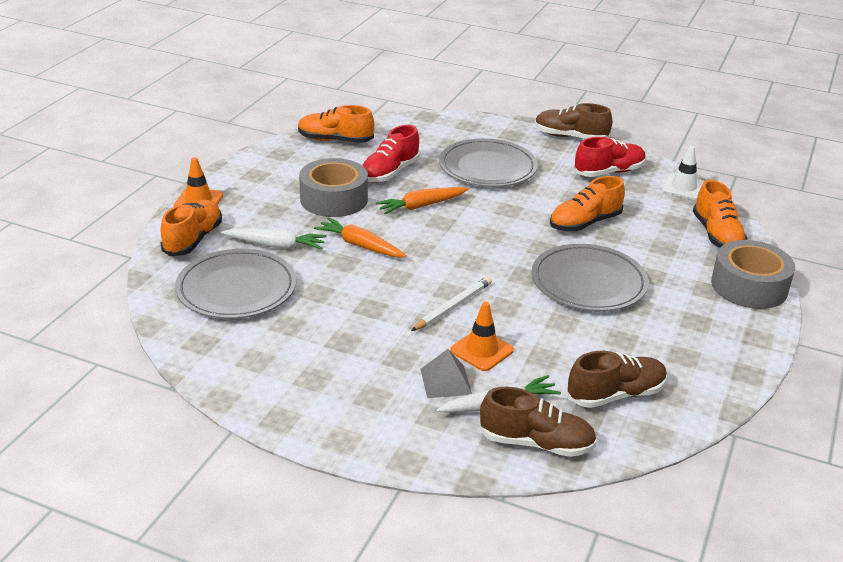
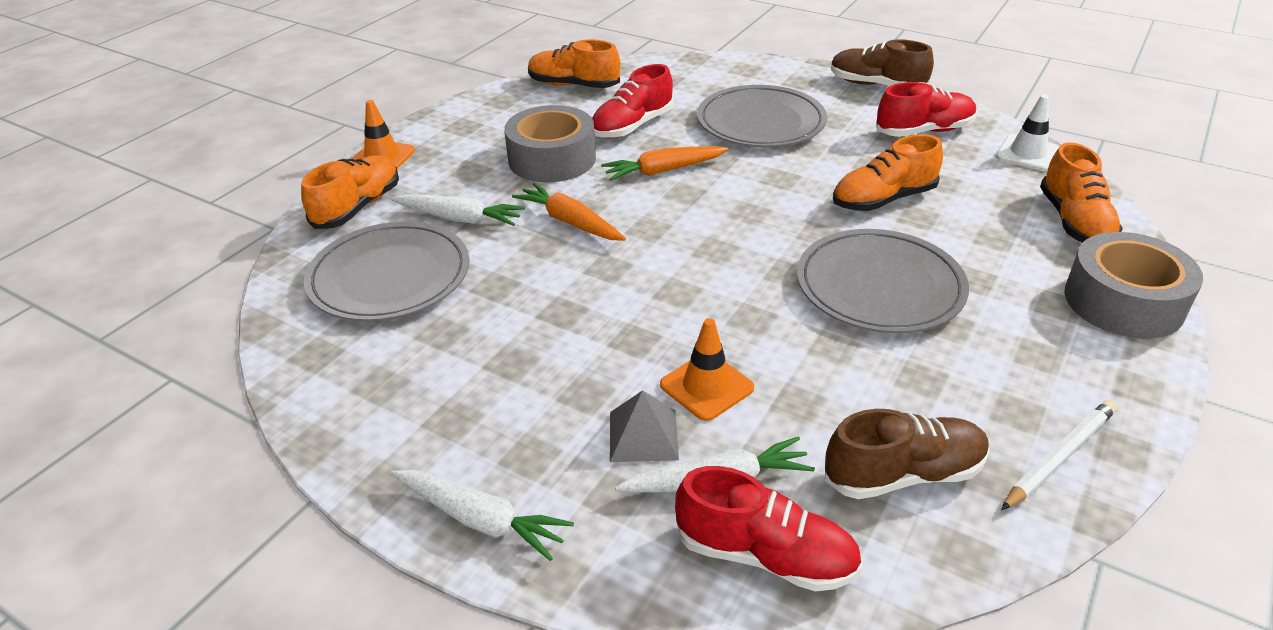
camera: 10 degrees right, 5 degrees up
white pencil [411,276,492,331] -> white pencil moved to [1001,400,1117,510]
brown shoe [479,387,597,457] -> red shoe [675,466,862,592]
none -> white carrot [390,470,574,561]

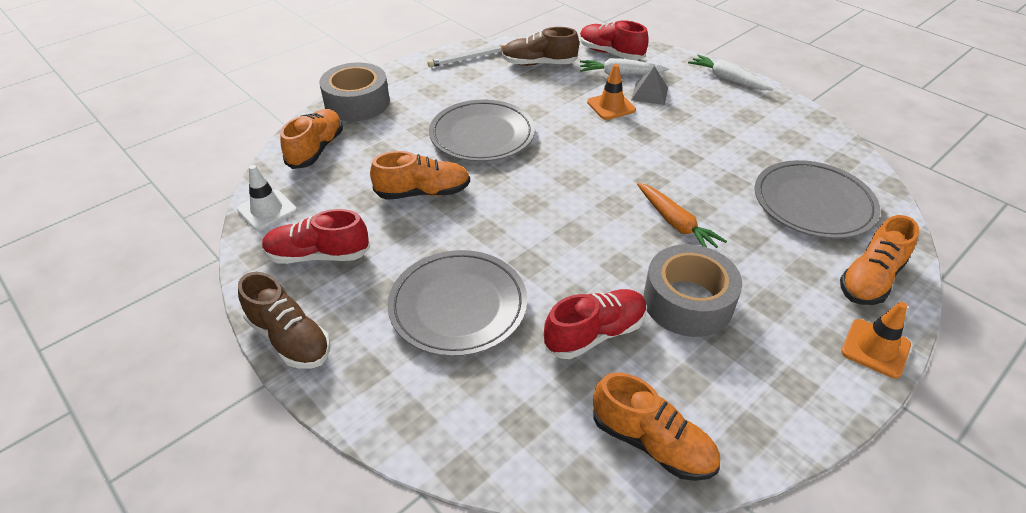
camera: 165 degrees left, 5 degrees up
white carrot [391,194,525,226] -> none
orange carrot [601,146,729,181] -> none

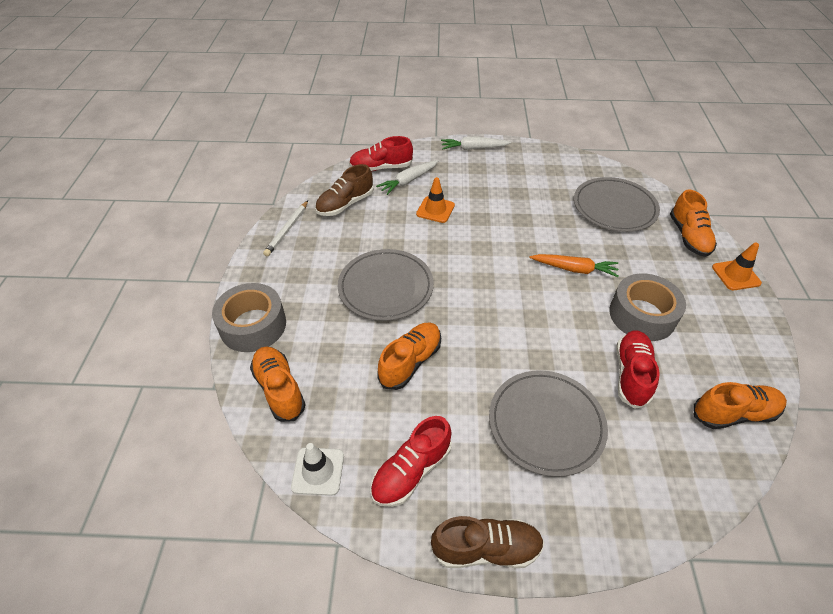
camera: 45 degrees left, 5 degrees up
grey pyramid [631,66,668,105] -> none

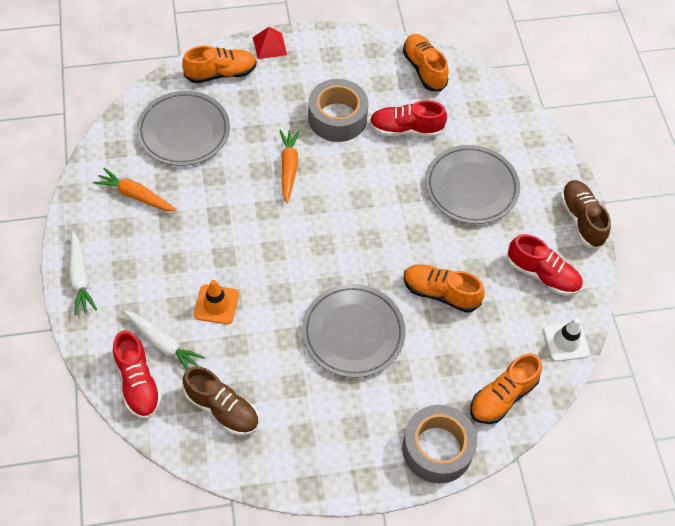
camera: 105 degrees left, 10 degrees up
white pencil [263,201,308,256] -> none
orange traffic cone [712,243,762,290] -> red pyramid [253,27,287,59]
none -> orange carrot [93,168,177,211]

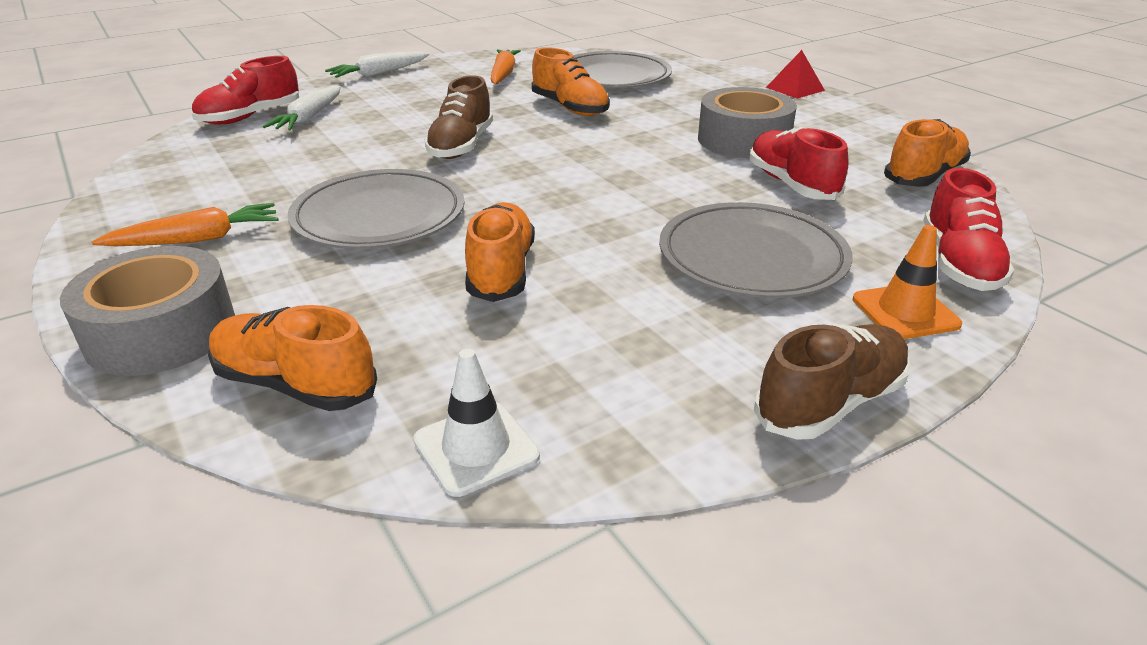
camera: 70 degrees right, 25 degrees down
orange shoe [182,46,257,83] -> orange shoe moved to [532,47,610,116]
brown shoe [183,366,259,436] -> brown shoe moved to [425,75,493,159]
orange traffic cone [194,280,239,324] -> orange traffic cone moved to [853,225,962,339]
orange carrot [279,129,300,203] -> orange carrot moved to [92,203,278,246]
red shoe [508,234,583,296] -> red shoe moved to [923,168,1014,291]

